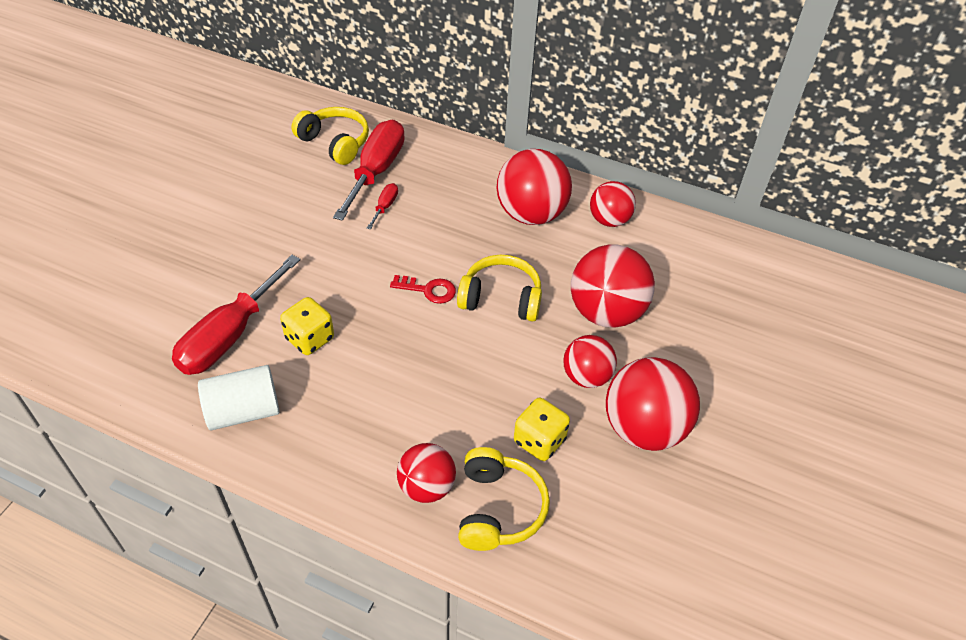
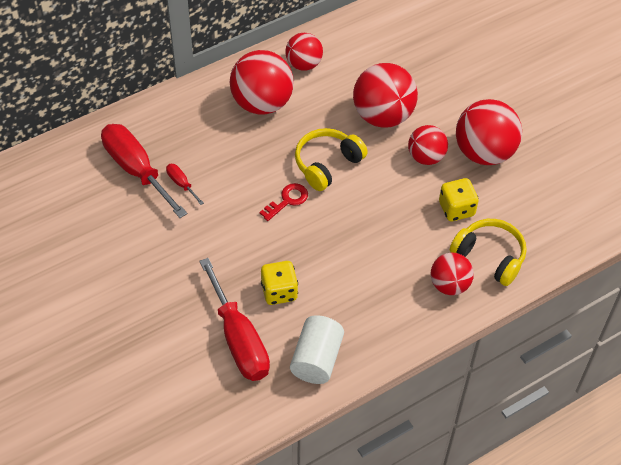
camera: 55 degrees left, 5 degrees up
yellow headphones [291,107,369,165] -> none

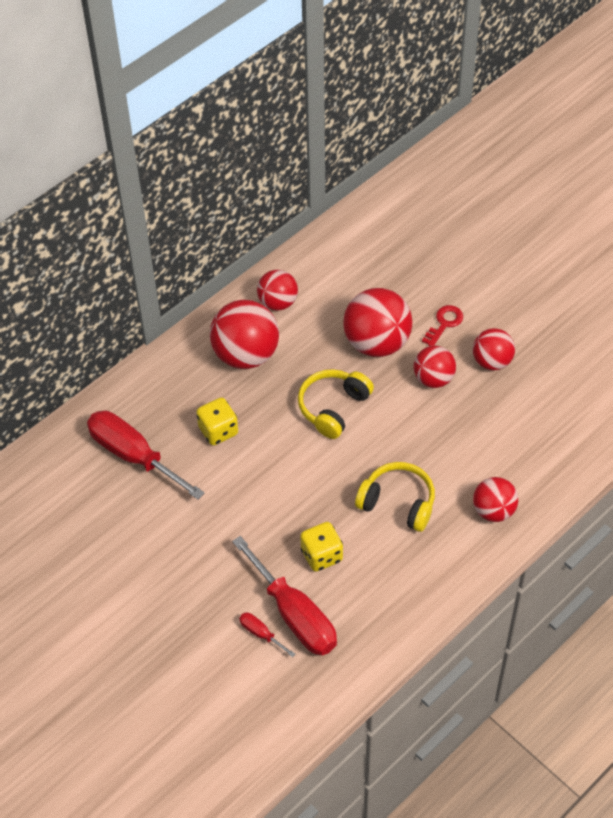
camera: 10 degrees left, 0 degrees up
red screwdriver [166,164,204,205] -> red screwdriver moved to [239,612,295,657]
red key [260,183,308,221] -> red key moved to [422,305,463,346]
white cylinder [290,315,344,384] -> none
yellow dice [439,178,479,221] -> yellow dice moved to [196,398,238,446]
yellow headphones [450,219,527,286] -> yellow headphones moved to [355,462,435,532]
red ball [456,99,522,165] -> red ball [473,328,515,370], size x0.61

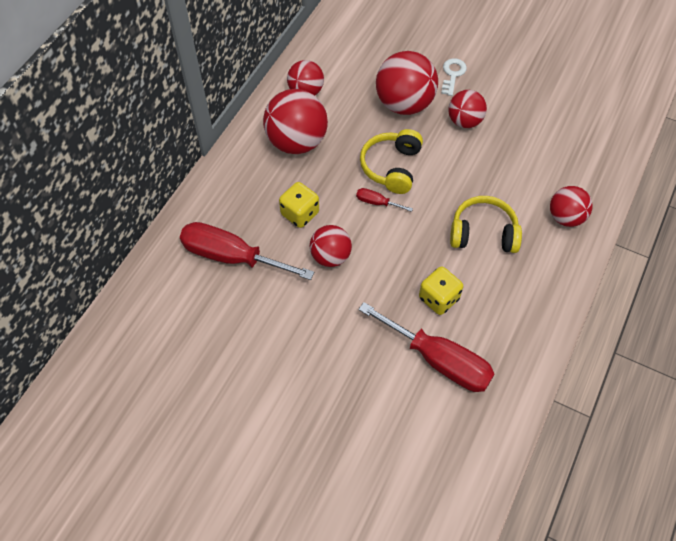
camera: 20 degrees left, 5 degrees up
red screwdriver [239,612,295,657] -> red screwdriver moved to [356,188,413,212]
red key [422,305,463,346] -> white key [441,58,467,96]
red ball [473,328,515,370] -> red ball moved to [310,225,352,267]

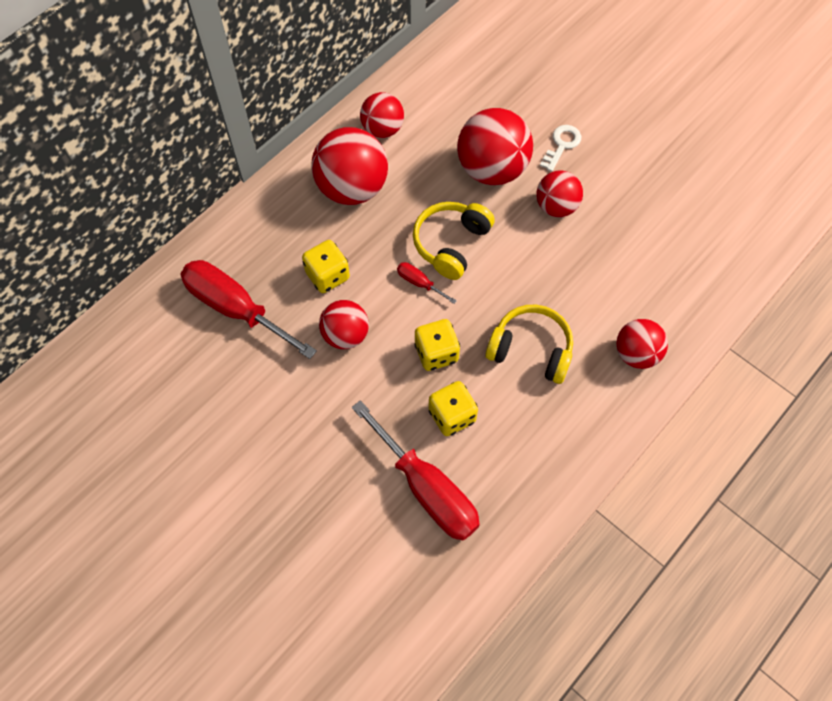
camera: 15 degrees right, 5 degrees up
none -> yellow dice [414,319,460,371]

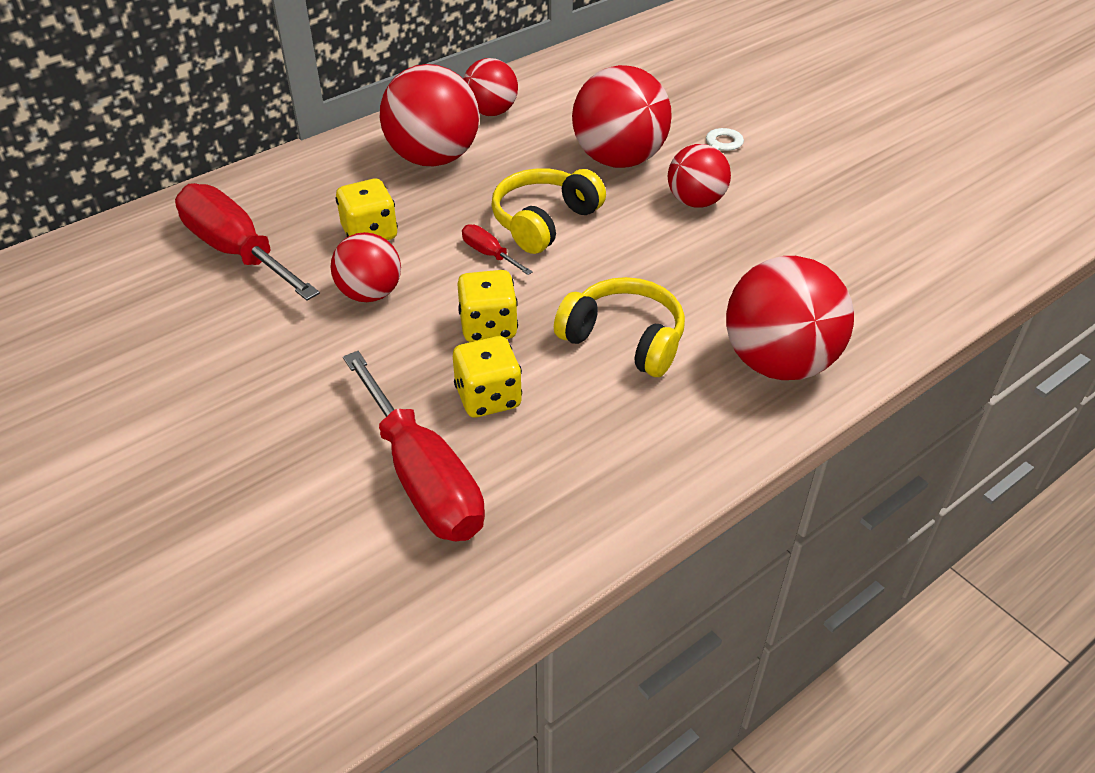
camera: 10 degrees right, 20 degrees down
red ball [616,319,668,369] -> red ball [726,256,854,380], size x1.64

